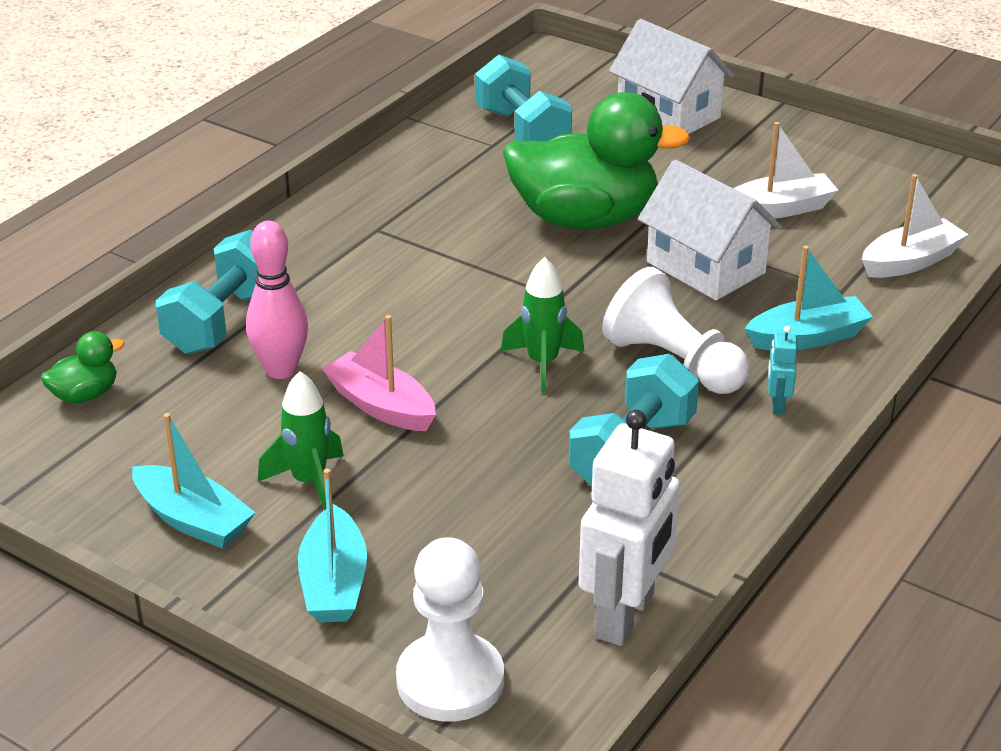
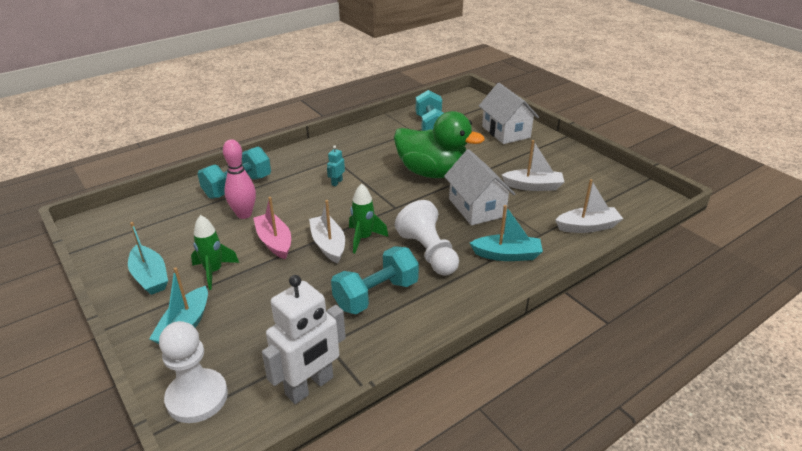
camera: 20 degrees right, 0 degrees up
green duck [41,331,125,404] -> none
turquoise robot [768,326,797,414] -> turquoise robot moved to [327,145,345,187]
none -> white boat [309,200,345,263]

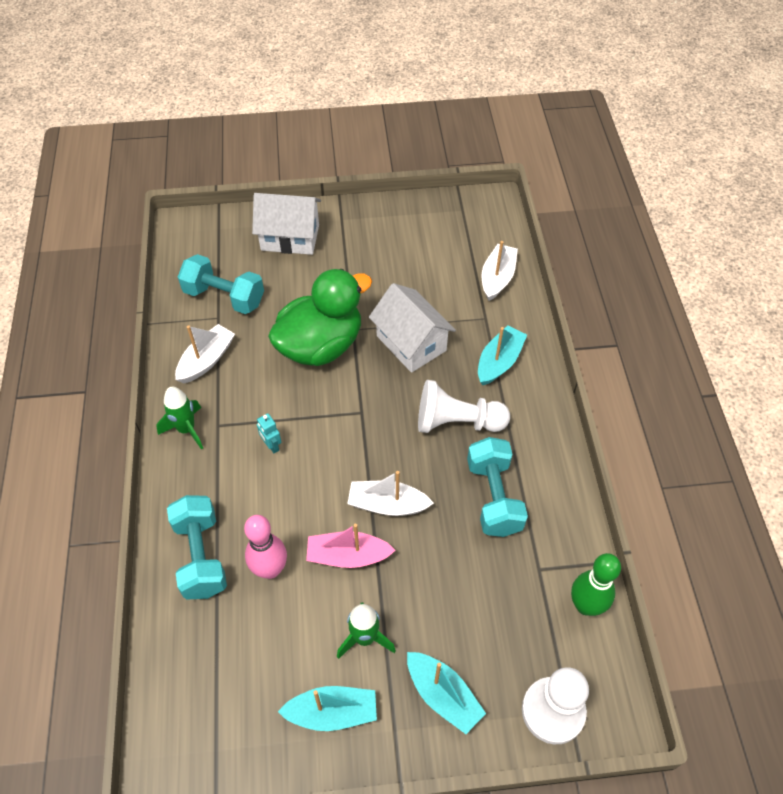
camera: 60 degrees left, 20 degrees up
white robot [262,275,346,404] -> green bowling pin [571,553,621,616]
green rocket [349,183,388,254] -> green rocket moved to [156,387,203,450]
white house [444,149,515,225] -> white house turned 45 degrees clockwise [369,283,456,373]
white boat [502,140,564,191] -> white boat moved to [175,324,235,383]

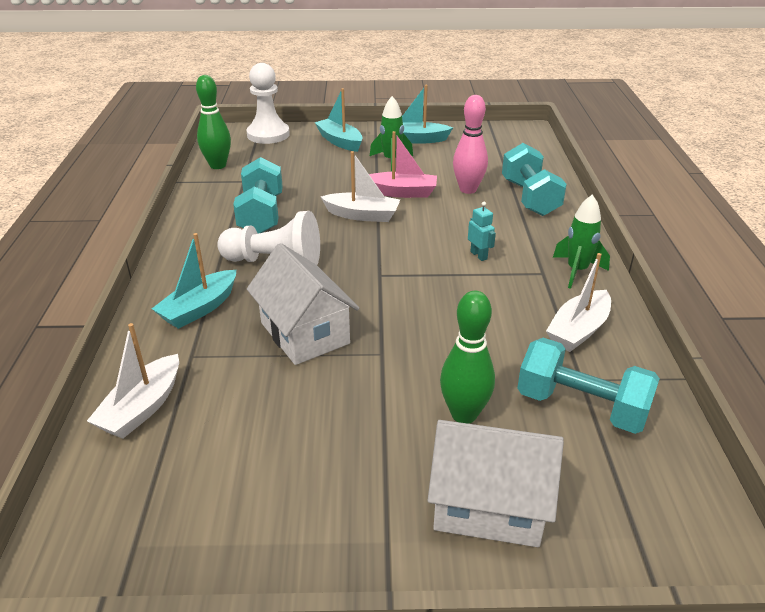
camera: 175 degrees left, 20 degrees down
green duck [268,269,372,366] -> none
none -> green bowling pin [440,291,495,424]

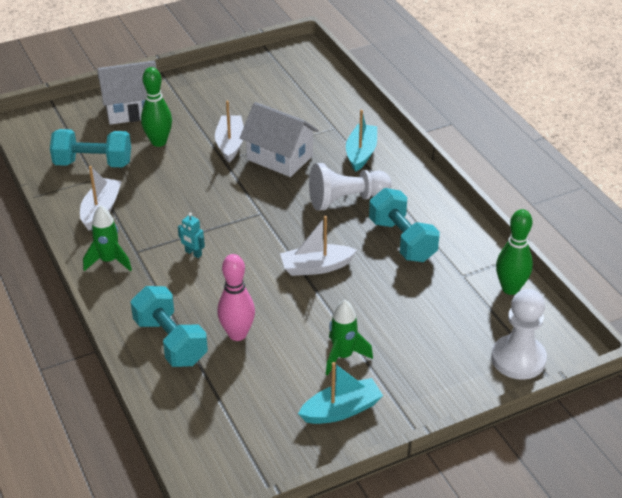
camera: 155 degrees right, 5 degrees up
white boat [87,323,179,439] -> white boat moved to [215,100,244,162]
turquoise boat [314,88,363,152] -> none
pink boat [369,131,437,198] -> none

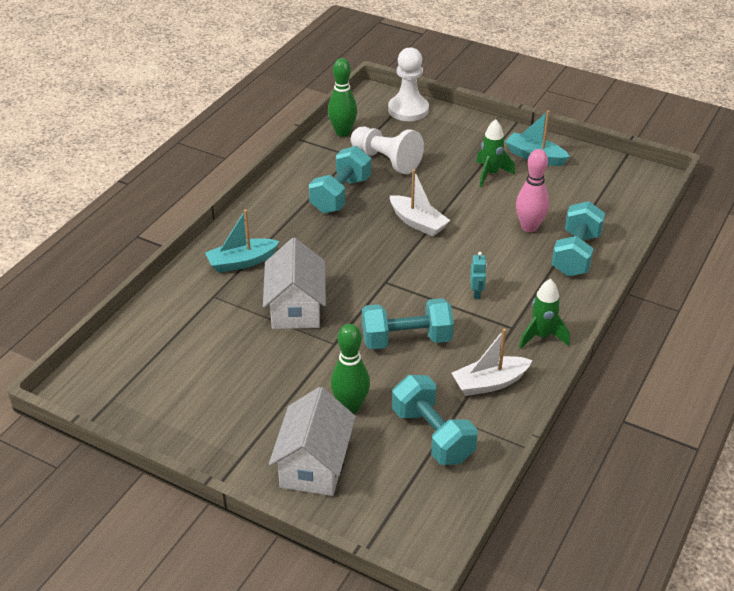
camera: 125 degrees left, 0 degrees up
white house [97,61,157,125] -> white house turned 60 degrees clockwise [269,387,356,496]
white boat [215,100,244,162] -> none
white pawn [309,163,392,211] -> white pawn moved to [351,127,424,174]
none -> turquoise dumbbell [362,298,454,349]

